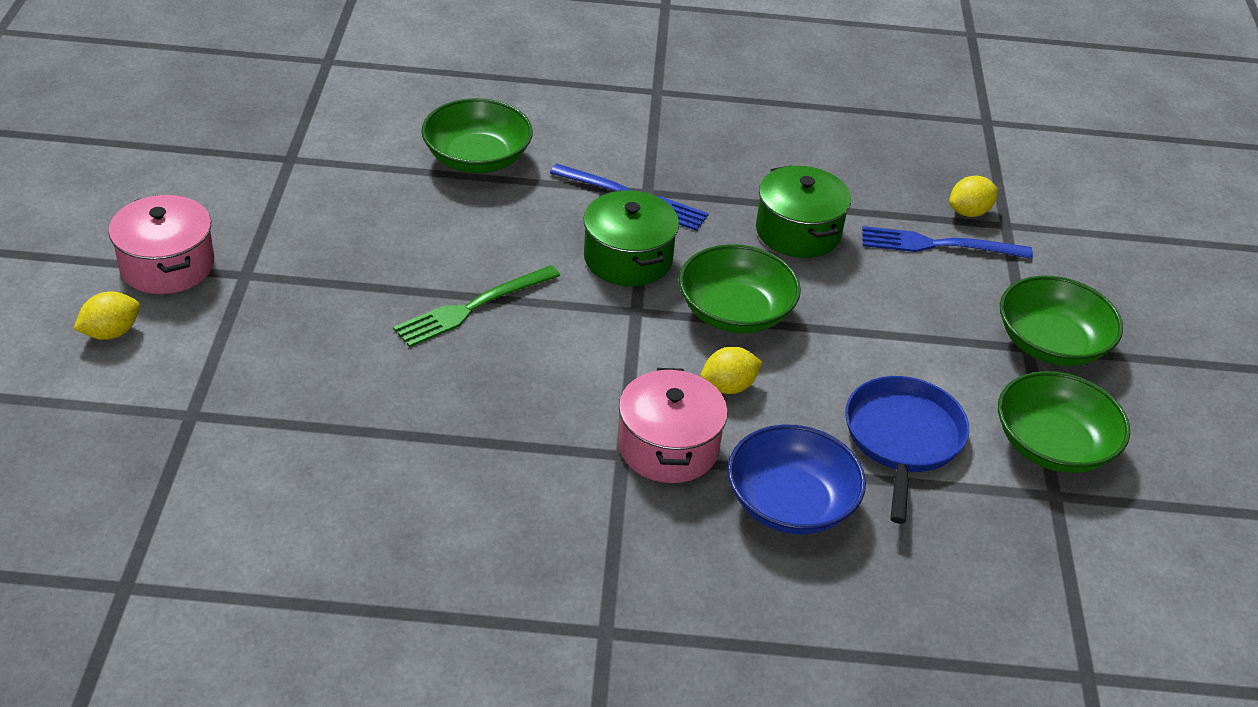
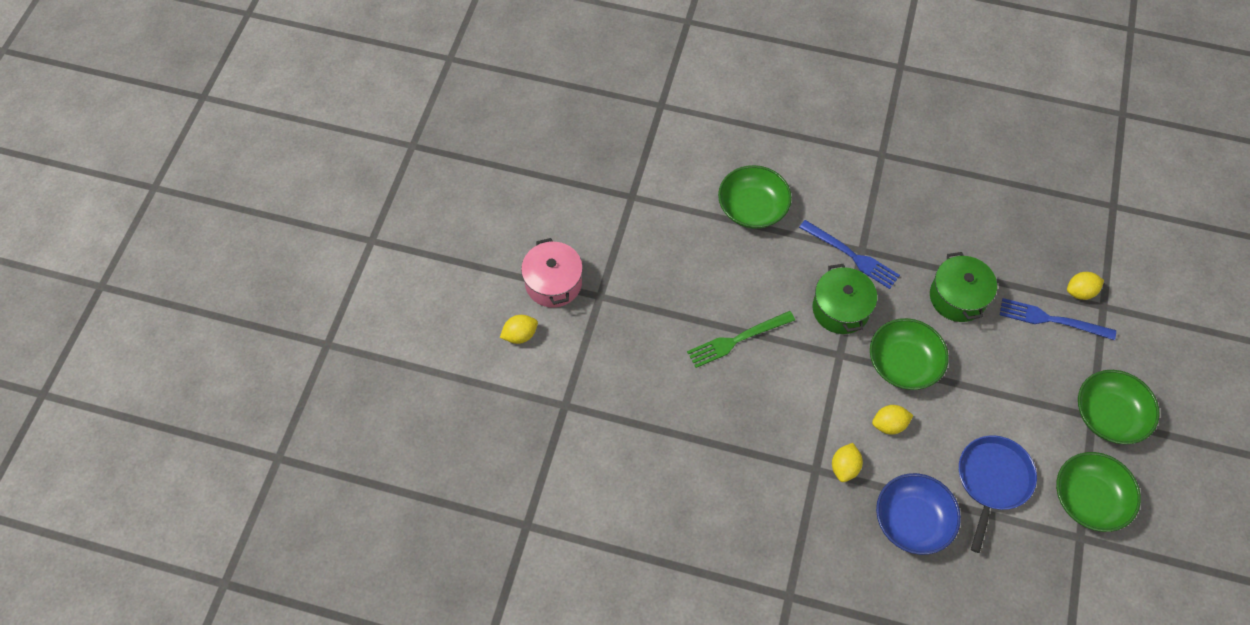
camera: 15 degrees right, 20 degrees up
pink pot [618,368,728,483] -> yellow lemon [832,443,863,482]

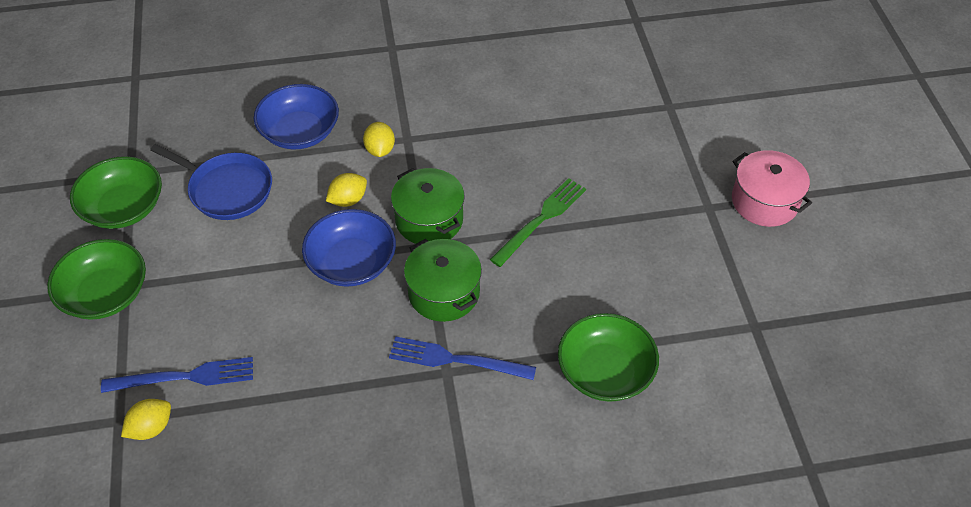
camera: 155 degrees right, 10 degrees down
yellow lemon [500,315,538,344] -> none
green bowl [870,318,949,390] -> blue bowl [302,209,396,287]
green pot [930,252,997,322] -> green pot moved to [391,168,465,244]
blue pan [959,435,1037,553] -> blue pan turned 60 degrees counterclockwise [150,144,272,220]

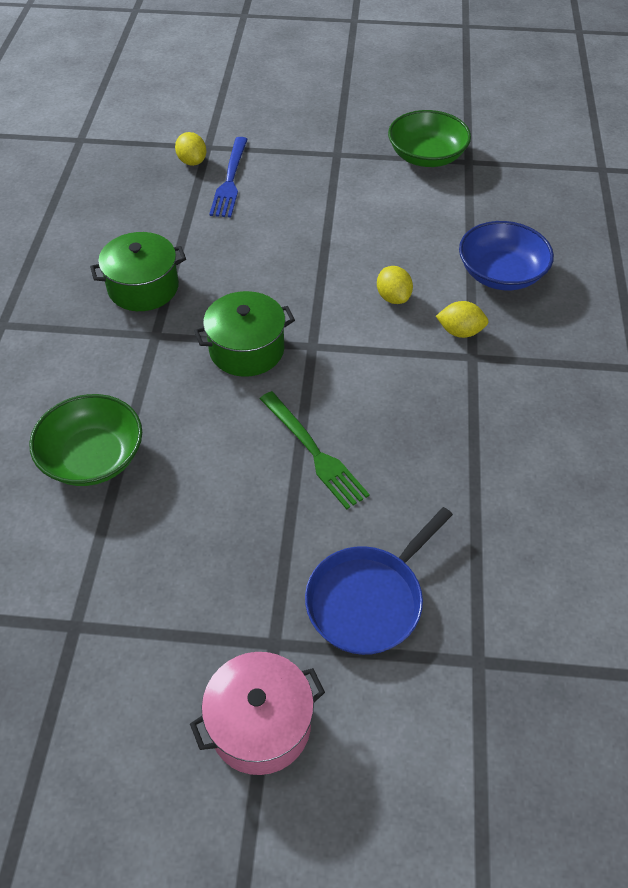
camera: 105 degrees right, 0 degrees up
green bowl [47,239,146,320] -> none
blue pan [150,144,272,220] -> blue pan moved to [305,507,453,655]
blue bowl [302,209,396,287] -> none
blue fork [389,336,536,380] -> none
green pot [391,168,465,244] -> green pot moved to [90,232,186,311]

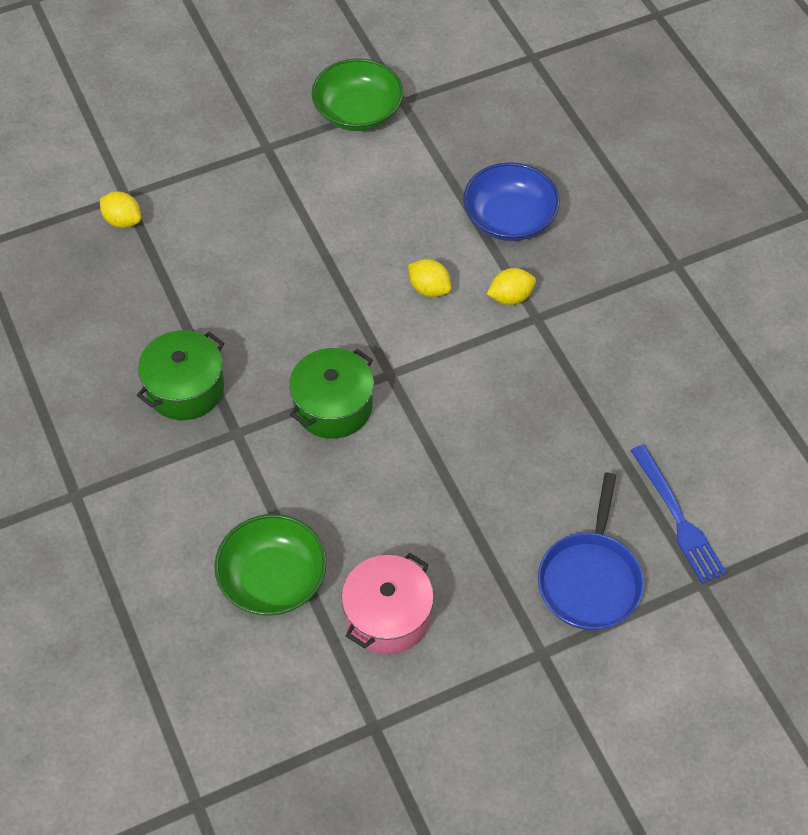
camera: 30 degrees left, 5 degrees up
pink pot [190,652,325,775] -> pink pot moved to [342,553,434,654]
blue fork [209,137,248,217] -> blue fork moved to [630,444,727,584]
green fork [260,391,370,510] -> none

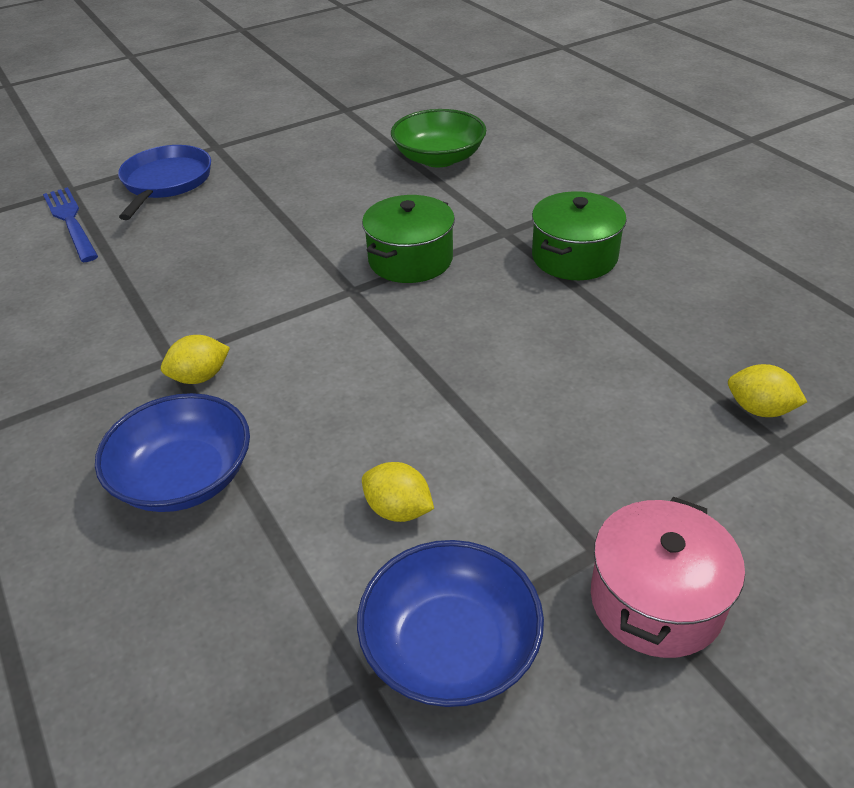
camera: 175 degrees right, 15 degrees down
green bowl [312,58,403,131] -> blue bowl [357,540,544,707]
pink pot [342,553,434,654] -> pink pot moved to [591,497,745,658]
yellow lemon [408,259,451,297] -> yellow lemon moved to [362,462,434,522]

